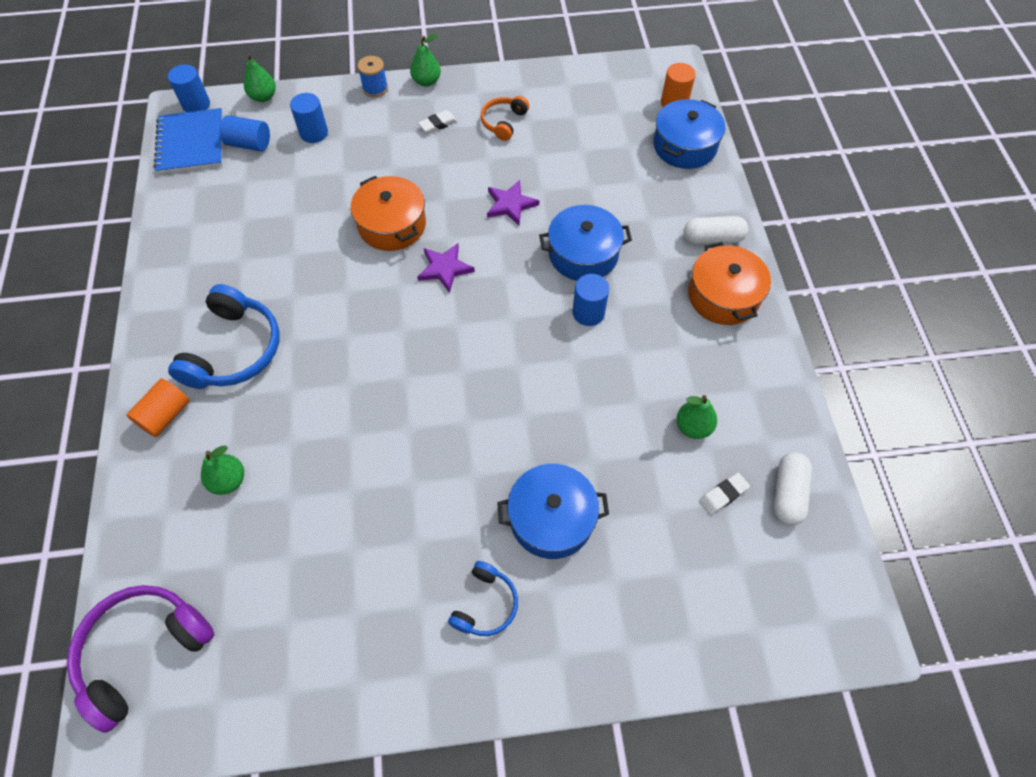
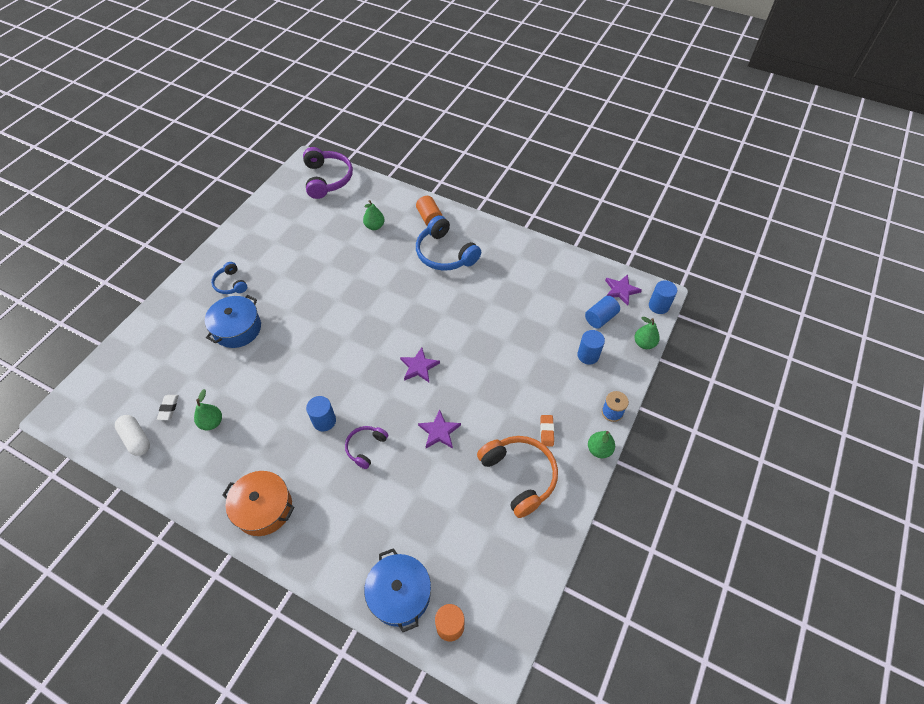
camera: 125 degrees right, 5 degrees down
blue notebook [154,108,223,174] -> purple star [605,274,642,306]
orange pot [351,176,426,251] -> none
white eraser [418,110,457,134] -> orange eraser [540,415,554,446]
orange headphones [481,96,529,141] -> orange headphones [477,436,558,518], size x1.80
blue pot [539,205,632,281] -> purple headphones [345,426,388,469]
white capsule [684,216,748,245] -> none

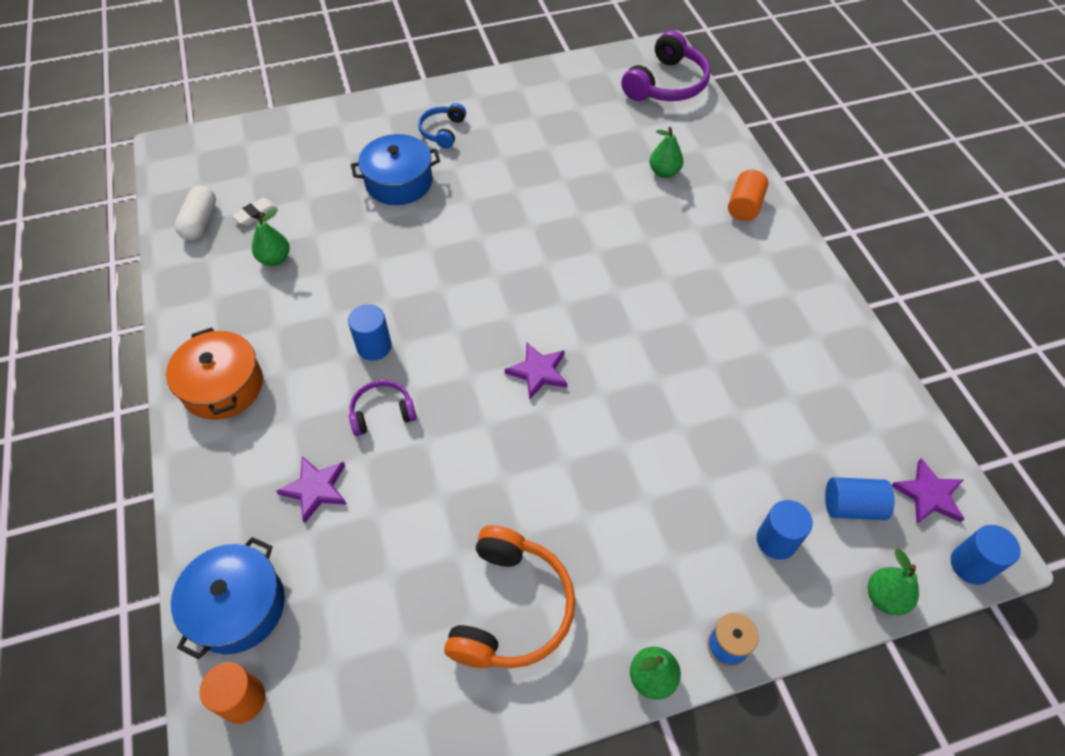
camera: 45 degrees right, 0 degrees up
blue headphones [416,215,481,271] -> none
purple star [418,410,461,448] -> purple star moved to [276,456,347,523]
orange eraser [540,415,554,446] -> none

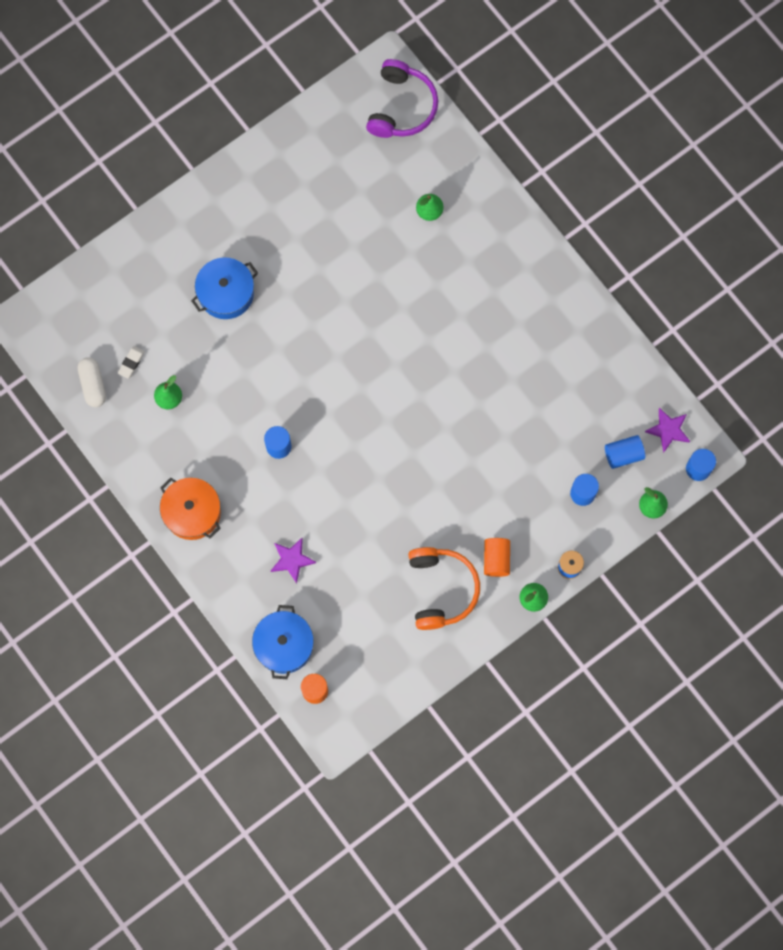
camera: 20 degrees left, 20 degrees up
purple headphones [349,380,417,436] -> none
blue headphones [418,103,466,148] -> none
purple star [504,342,568,399] -> none
orange cylinder [728,170,768,221] -> orange cylinder moved to [484,538,510,577]

